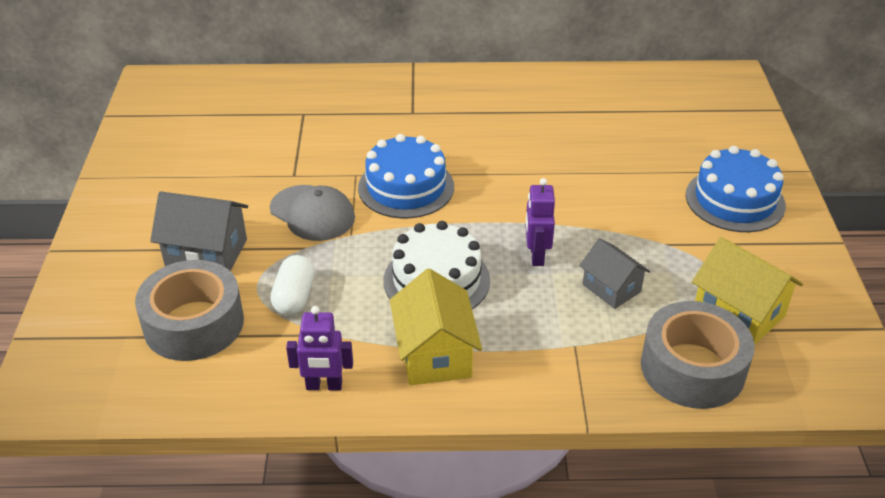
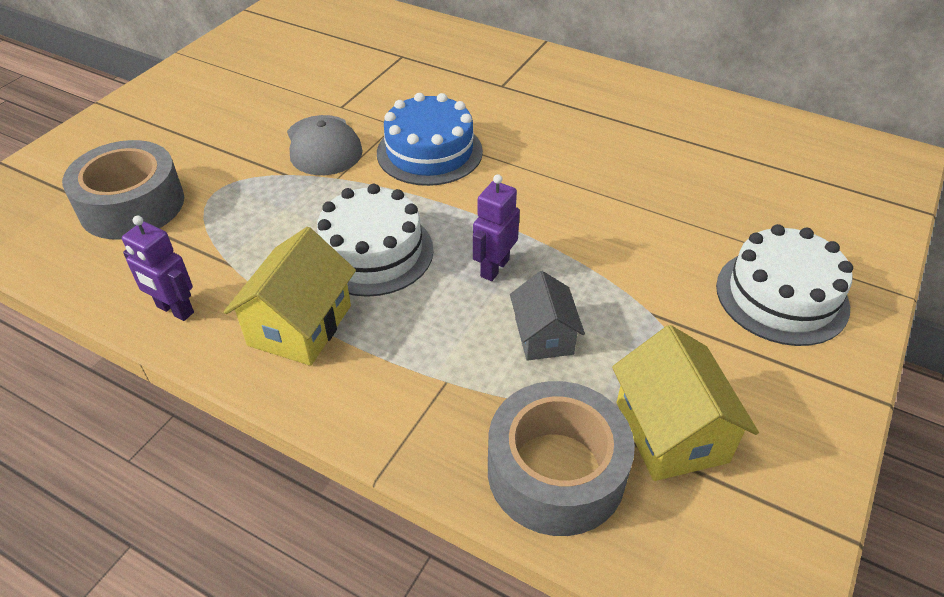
camera: 30 degrees right, 5 degrees up
grey house [150,191,248,271] -> none
white capsule [270,255,315,315] -> none
blue cake [686,146,786,232] -> white cake [716,224,853,346]

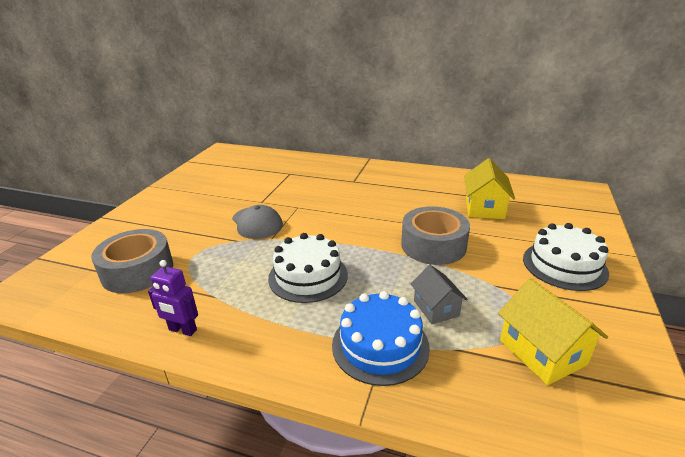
camera: 10 degrees left, 15 degrees down
yellow house [224,227,356,366] -> yellow house moved to [464,158,515,219]
blue cake [377,93,483,186] -> blue cake moved to [332,291,430,386]
purple robot [473,174,520,281] -> none
grey tape [488,381,635,536] -> grey tape moved to [401,206,470,265]

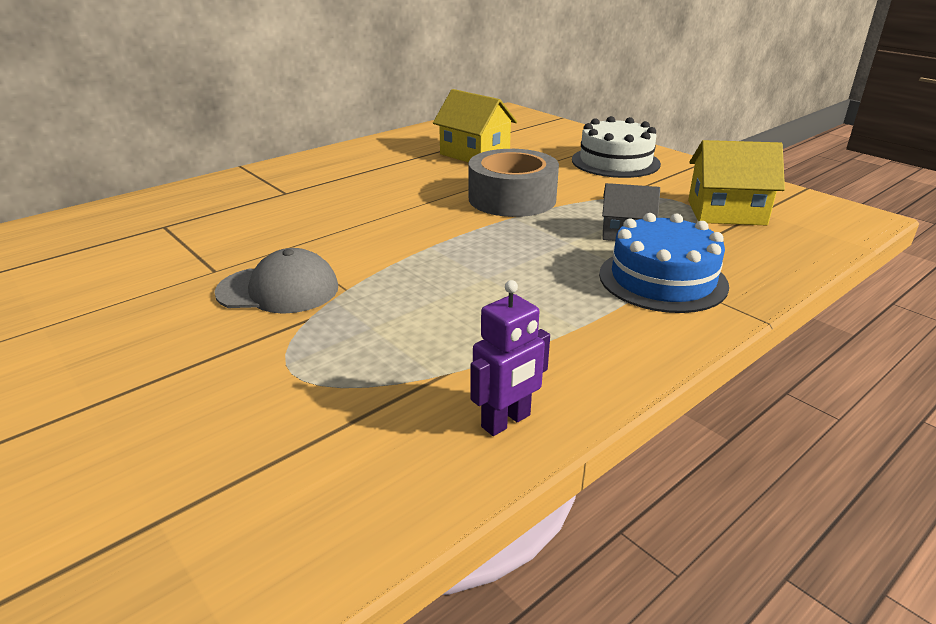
camera: 60 degrees left, 0 degrees up
grey tape [91,229,173,293] -> none
white cake [268,233,348,303] -> none

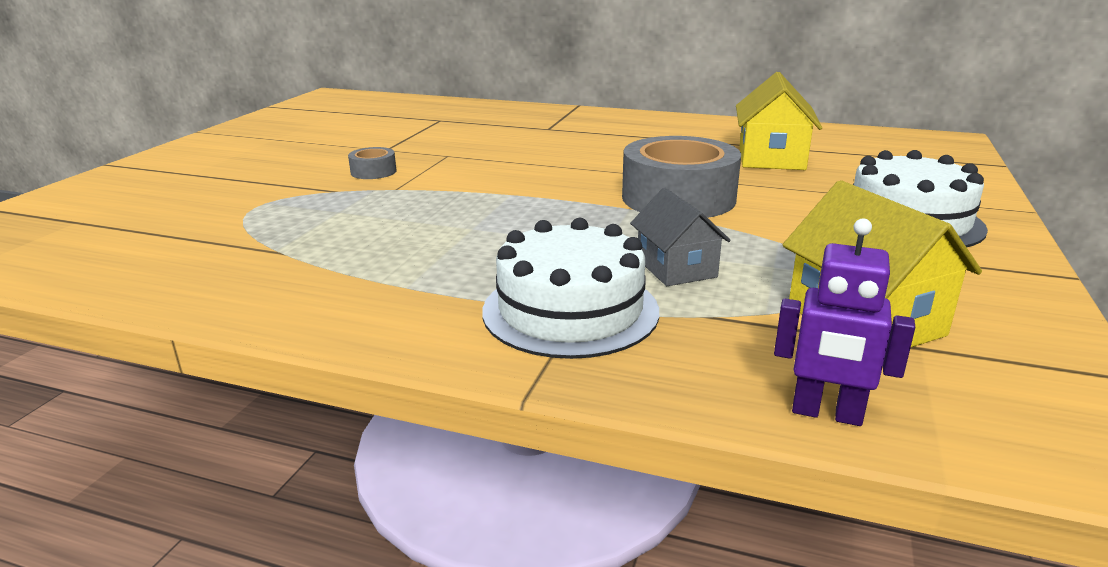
camera: 60 degrees right, 5 degrees down
grey cap [214,248,338,314] -> grey tape [348,147,396,179]
purple robot [470,280,550,436] -> purple robot moved to [774,218,915,426]
blue cake [599,213,729,313] -> white cake [482,218,659,359]

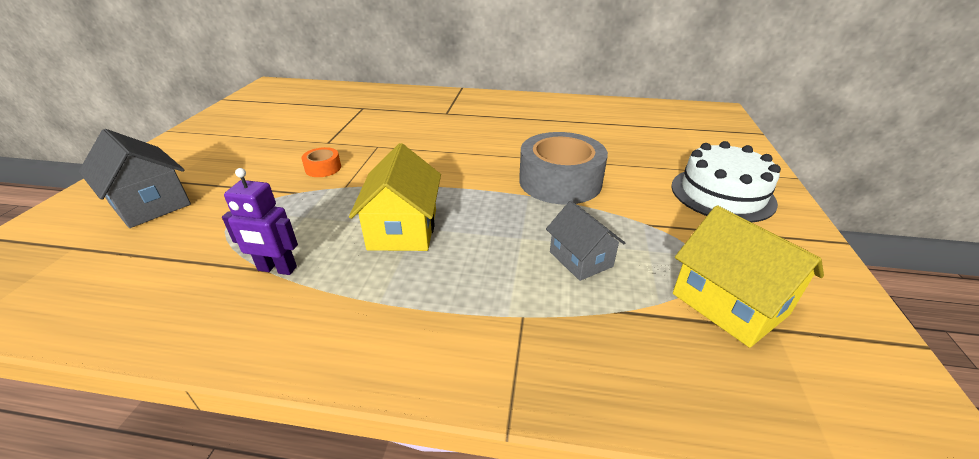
camera: 10 degrees left, 10 degrees up
grey tape [348,147,396,179] -> orange tape [301,147,341,177]
white cake [482,218,659,359] -> none
yellow house [736,72,822,170] -> yellow house moved to [349,143,441,251]
purple robot [774,218,915,426] -> purple robot moved to [222,168,298,275]
none -> grey house [79,129,191,228]

